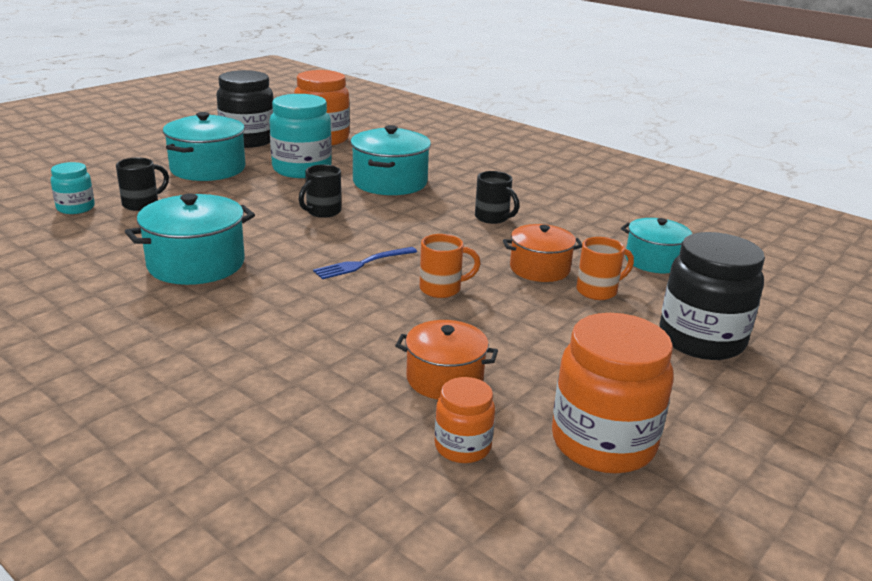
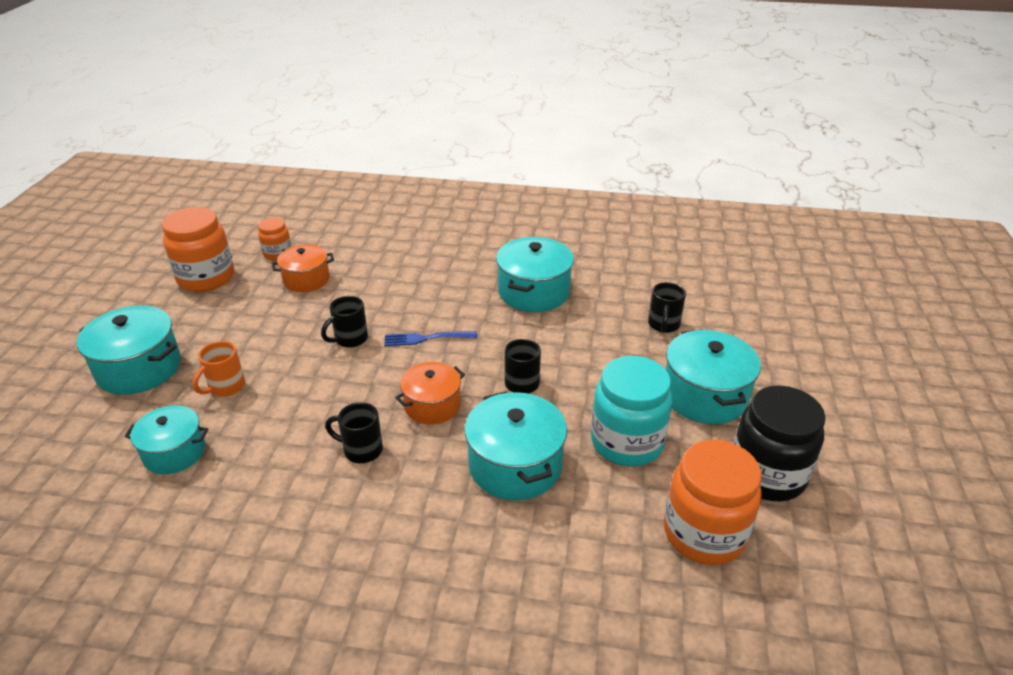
camera: 150 degrees right, 10 degrees up
turquoise jar [51,162,95,214] -> none
blue fork [313,247,417,279] -> blue fork turned 120 degrees counterclockwise [384,331,477,346]
orange mug [420,234,481,298] -> black mug [321,296,368,348]
orange pot [503,224,582,282] -> orange pot moved to [395,362,465,424]
black jar [660,232,765,360] -> turquoise pot [77,306,181,395]

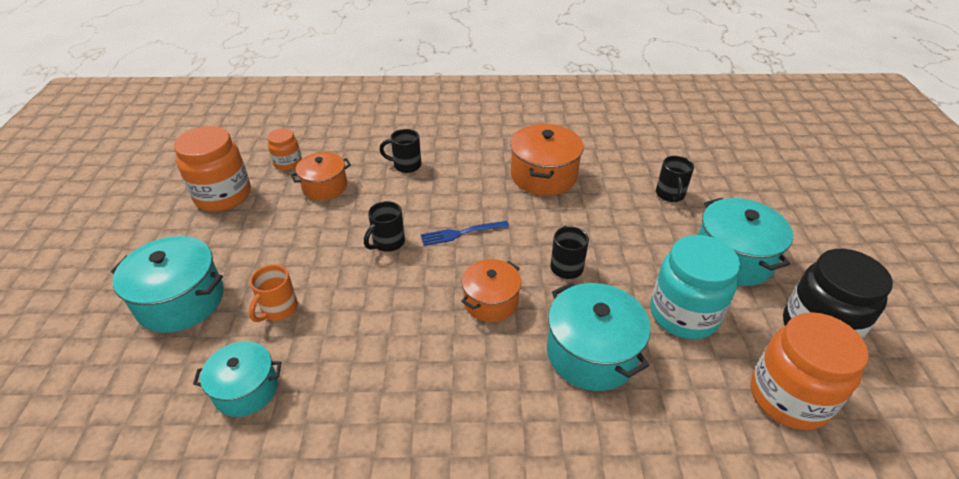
camera: 10 degrees left, 5 degrees up
black mug [325,402,383,463] -> black mug moved to [379,129,421,173]
turquoise pot [496,237,574,312] -> orange pot [510,124,584,196]

